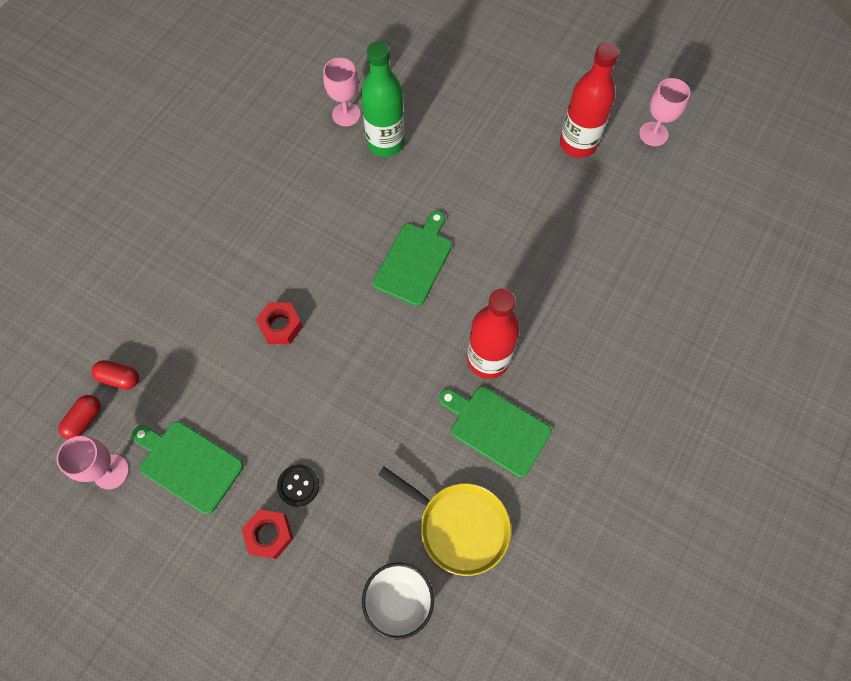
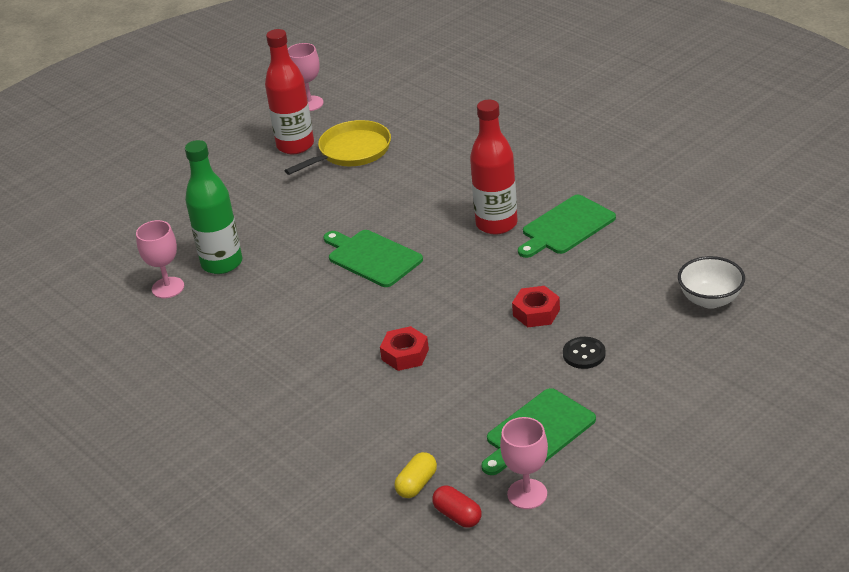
camera: 70 degrees left, 30 degrees down
red capsule [91,360,139,390] -> yellow capsule [394,452,437,498]
red nut [242,509,293,559] -> red nut moved to [512,286,560,327]
yellow pan [378,467,511,576] -> yellow pan moved to [285,120,391,175]

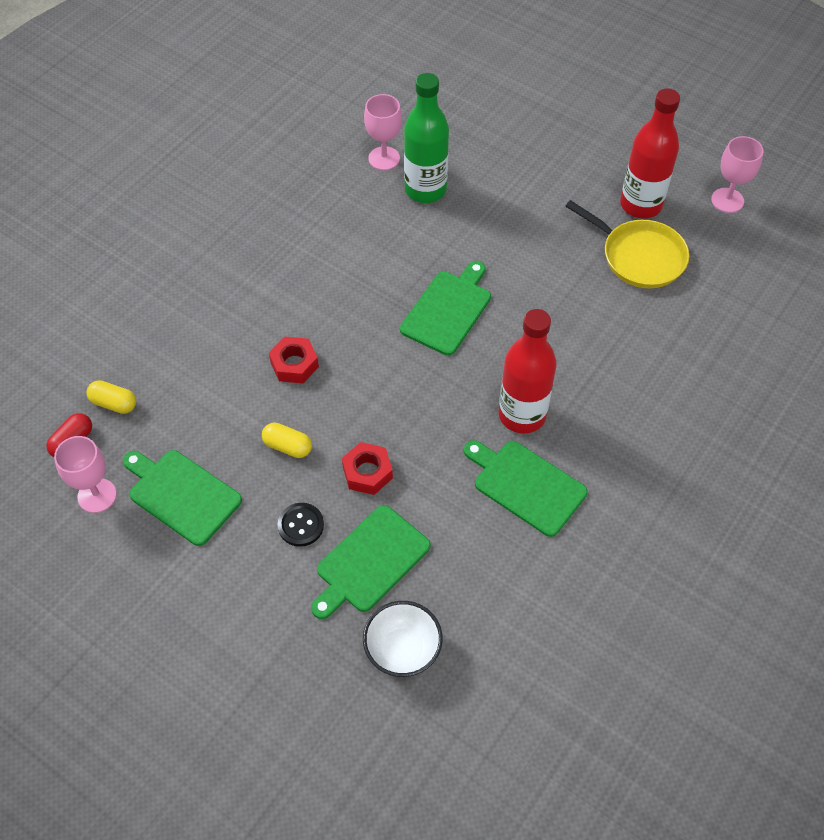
camera: 75 degrees right, 20 degrees up
none -> yellow capsule [262,422,312,458]
none -> green cutting board [311,505,431,619]

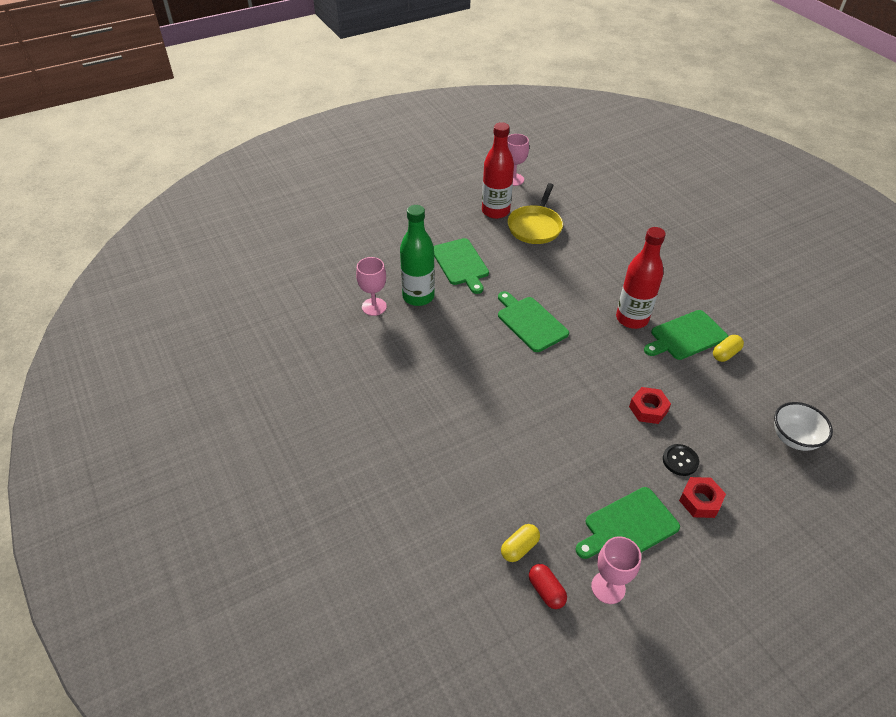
camera: 65 degrees left, 10 degrees down
yellow capsule [262,422,312,458] -> yellow capsule moved to [713,335,744,362]
red nut [269,337,319,384] -> red nut moved to [679,477,726,518]
green cutting board [311,505,431,619] -> green cutting board moved to [434,238,489,294]
yellow pan [566,200,689,288] -> yellow pan turned 135 degrees clockwise [508,183,563,244]

